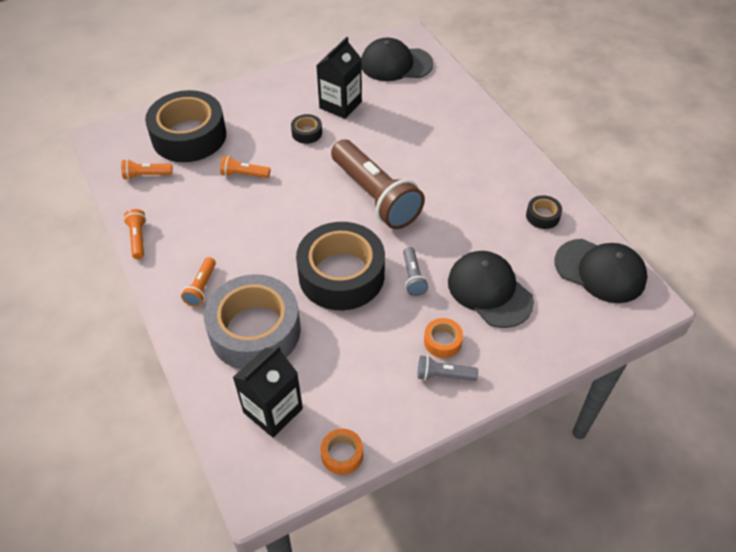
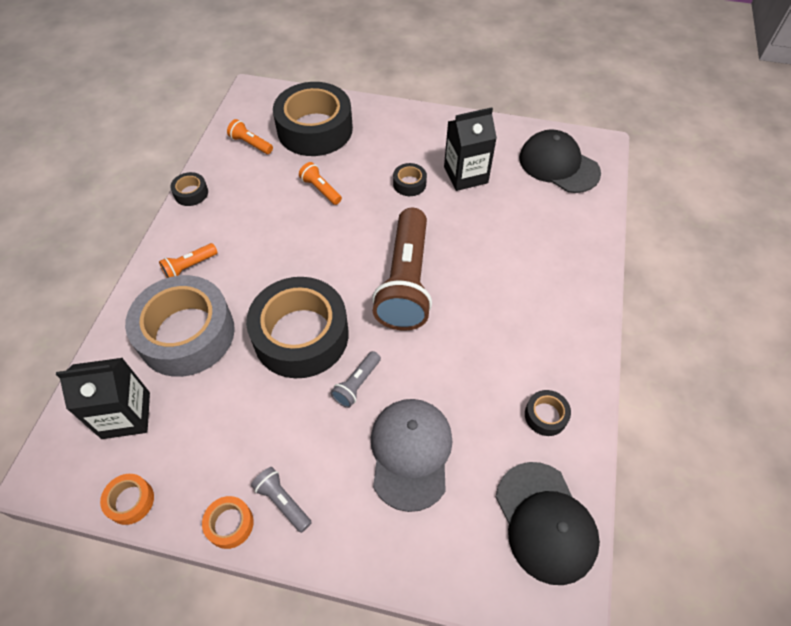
camera: 40 degrees right, 5 degrees up
orange flashlight [124,209,146,259] -> black tape [170,172,208,206]
orange tape [424,318,463,358] -> orange tape moved to [202,496,254,549]
black cap [448,251,534,328] -> grey cap [371,399,453,512]

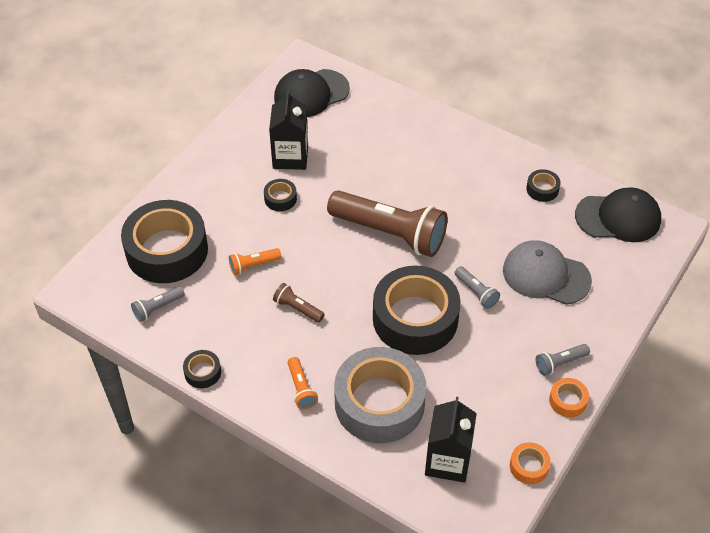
camera: 70 degrees left, 5 degrees down
orange flashlight [227,119,273,154] -> grey flashlight [131,286,185,322]
none -> brown flashlight [273,283,325,323]

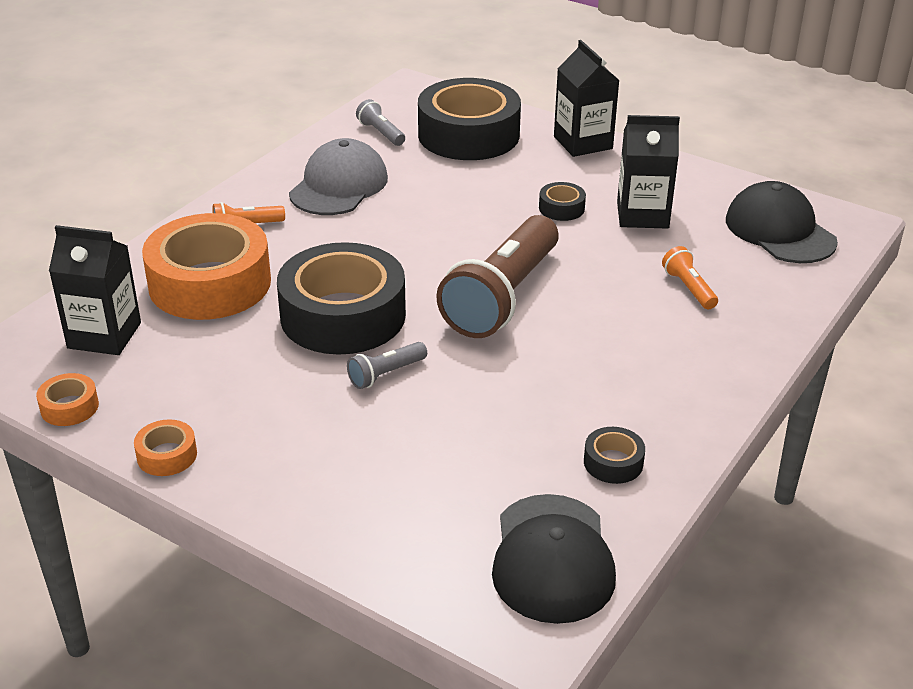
camera: 90 degrees right, 15 degrees down
black tape [183,350,221,388] -> none
orange flashlight [229,248,281,275] -> orange flashlight moved to [662,246,718,310]
brown flashlight [273,283,325,323] -> none
grey tape [334,347,427,443] -> orange tape [142,213,271,320]
grey cap [503,241,592,305] -> grey cap moved to [289,138,388,215]
grey flashlight [536,344,590,376] -> none
none -> black carton [554,40,620,157]

